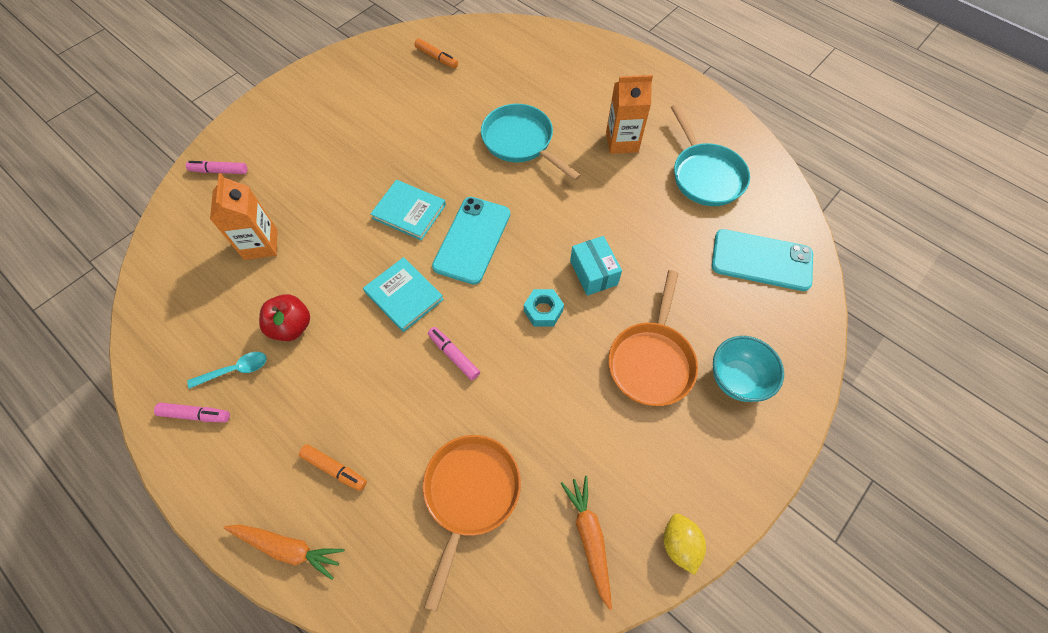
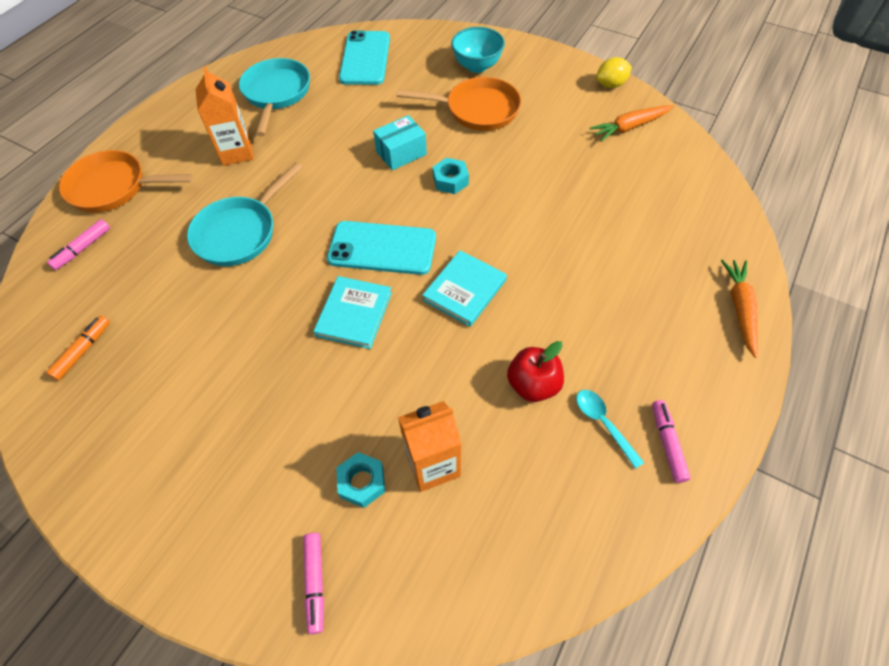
camera: 100 degrees left, 5 degrees down
orange marker [299,444,367,491] -> none
orange pan [423,435,521,612] -> orange pan moved to [59,150,193,213]
pink marker [428,327,480,380] -> pink marker moved to [47,219,110,270]
turquoise pan [671,104,750,206] -> turquoise pan turned 60 degrees counterclockwise [239,58,310,136]
none -> turquoise nut [336,452,385,508]

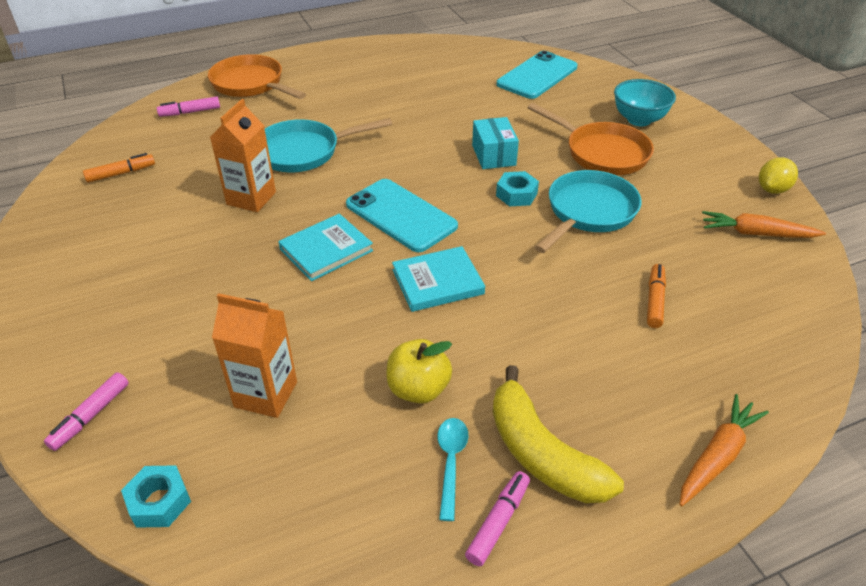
camera: 35 degrees right, 15 degrees down
orange carton [195,66,254,166] -> orange carton moved to [210,99,276,212]
turquoise pan [239,58,310,136] -> turquoise pan moved to [534,170,641,253]
turquoise nut [336,452,385,508] -> turquoise nut moved to [121,465,191,528]
turquoise box [373,115,427,170] -> turquoise box turned 75 degrees clockwise [472,117,519,169]
red apple [507,341,564,402] -> yellow apple [387,339,452,404]
yellow lemon [596,57,632,88] -> yellow lemon turned 60 degrees counterclockwise [759,157,798,194]
none -> yellow banana [493,365,624,503]
none -> orange marker [647,264,666,328]

